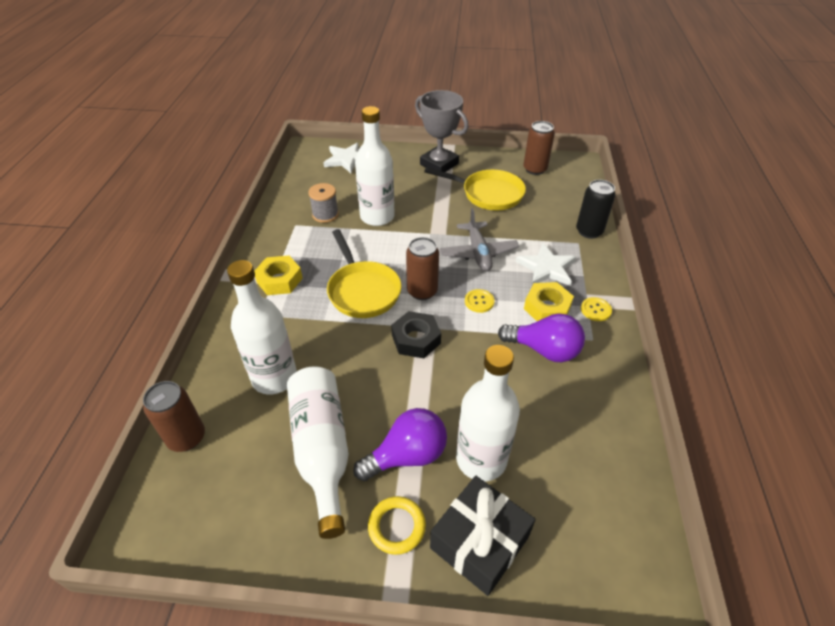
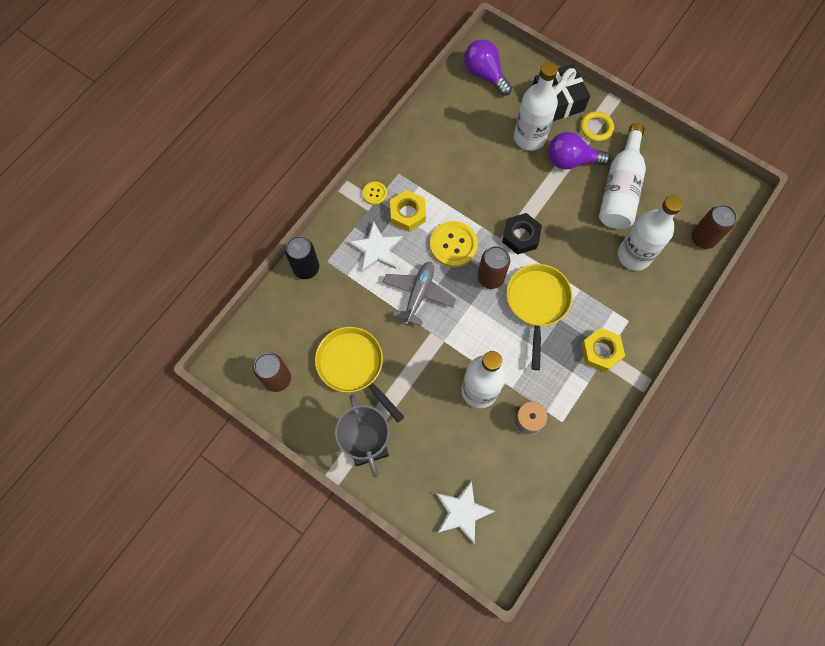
camera: 150 degrees left, 25 degrees up
yellow button [465,289,495,313] -> yellow button [430,221,478,267], size x1.89
purple light bulb [498,313,585,362] -> purple light bulb moved to [464,39,512,96]

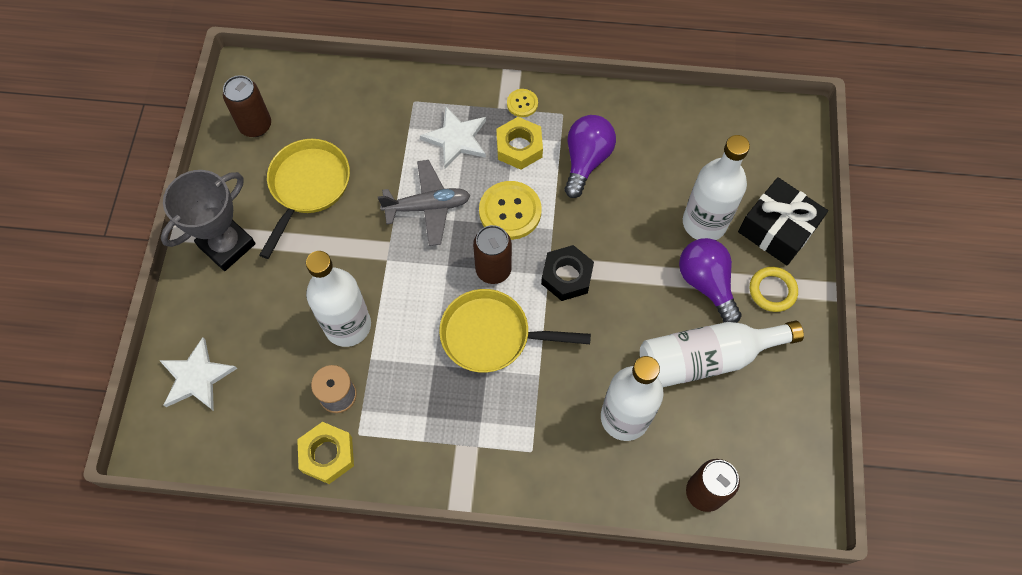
camera: 60 degrees right, 5 degrees down
black can [285,236,319,279] -> none
purple light bulb [464,39,512,96] -> purple light bulb moved to [564,115,616,198]
yellow pan [507,264,573,370] -> yellow pan turned 150 degrees counterclockwise [439,289,591,373]
yellow nut [581,328,625,372] -> yellow nut moved to [297,422,354,484]

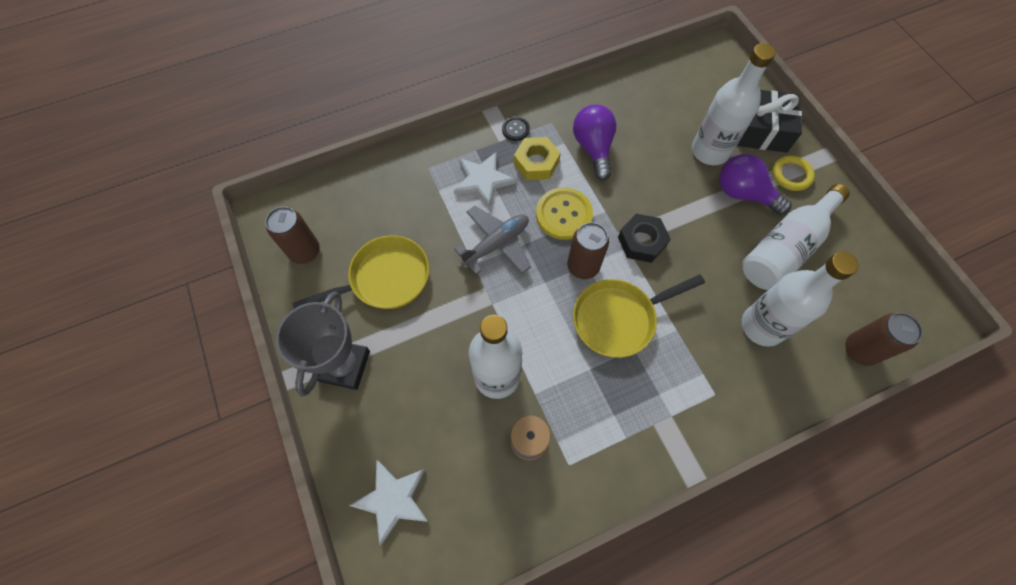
camera: 30 degrees left, 0 degrees up
yellow pan [259,139,350,259] -> yellow pan turned 75 degrees clockwise [292,235,429,309]
yellow nut [297,422,354,484] -> none
yellow button [507,89,538,117] -> black button [502,117,530,141]

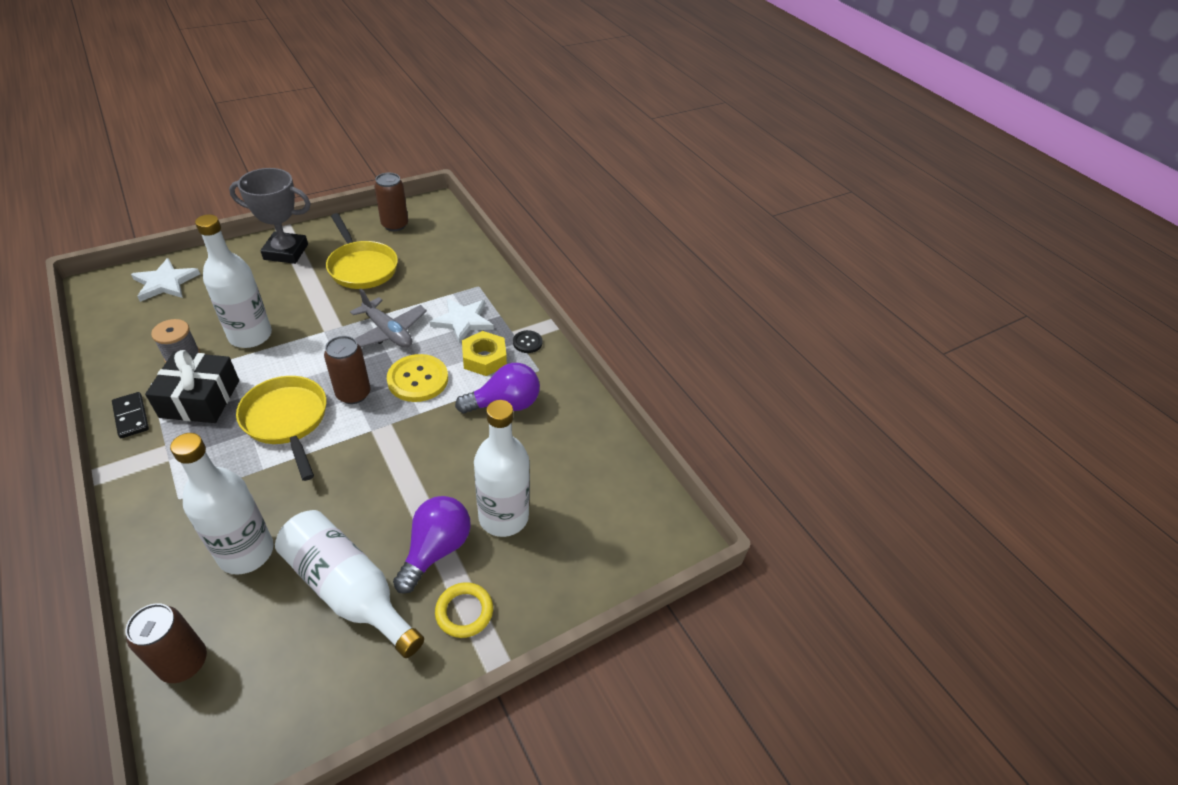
camera: 80 degrees right, 20 degrees down
black nut [618,214,671,263] -> none
black gift [737,90,802,153] -> black gift moved to [145,350,239,423]
none -> black domino [112,392,149,438]

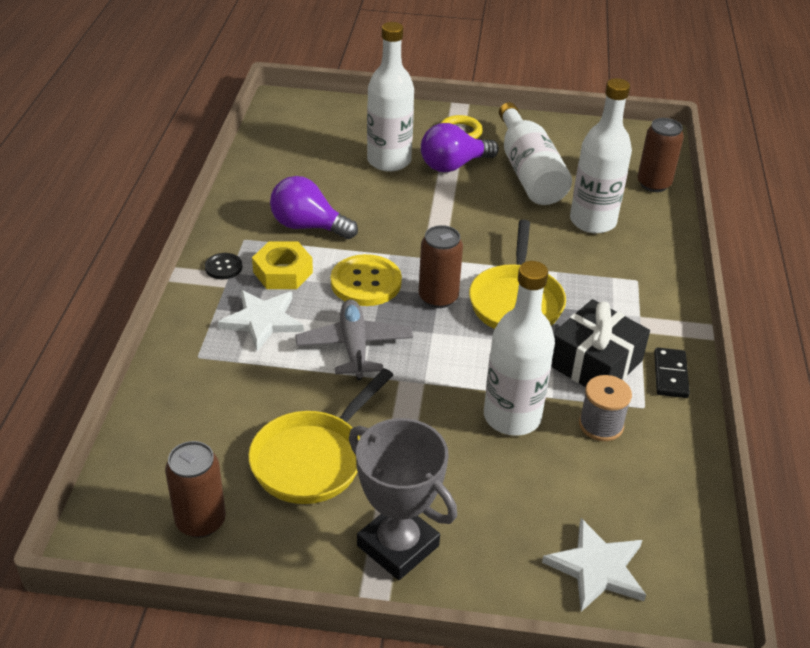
camera: 140 degrees left, 5 degrees down
yellow pan [326,213,398,289] -> yellow pan turned 150 degrees counterclockwise [248,368,393,504]

